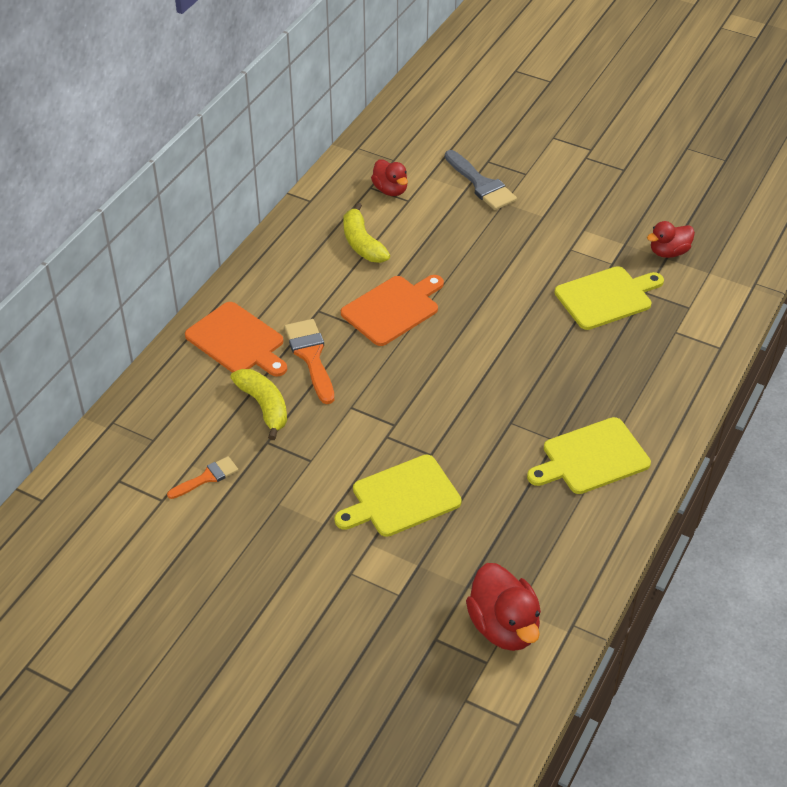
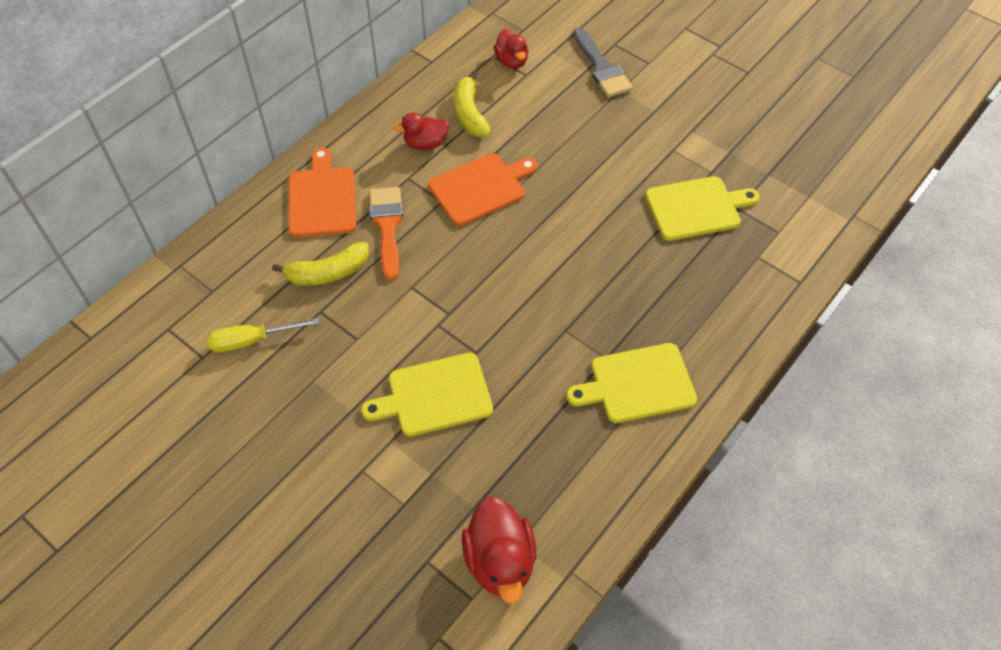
camera: 10 degrees right, 10 degrees up
orange brush [167,456,238,499] -> yellow screwdriver [207,318,319,352]
orange cutting board [185,302,287,377] -> orange cutting board turned 150 degrees counterclockwise [289,148,356,237]
yellow banana [230,369,287,440] -> yellow banana turned 90 degrees clockwise [272,242,369,286]
red duck [647,221,695,258] -> red duck moved to [394,113,449,150]

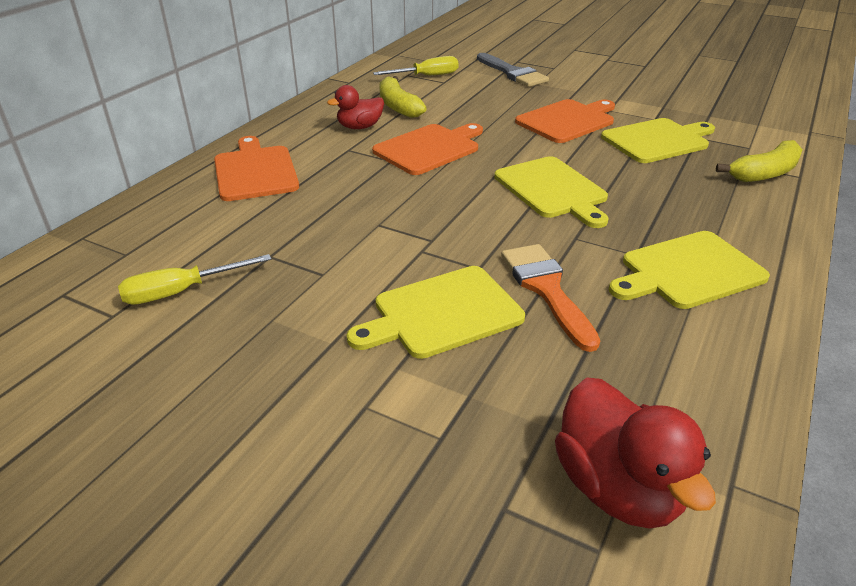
camera: 10 degrees left, 20 degrees down
yellow banana [272,242,369,286] -> yellow banana moved to [716,140,803,182]
orange brush [369,187,403,280] -> orange brush moved to [501,244,600,352]
red duck [494,29,529,69] -> yellow screwdriver [373,56,459,75]
none -> yellow cutting board [494,156,608,228]
none -> orange cutting board [515,99,615,143]

